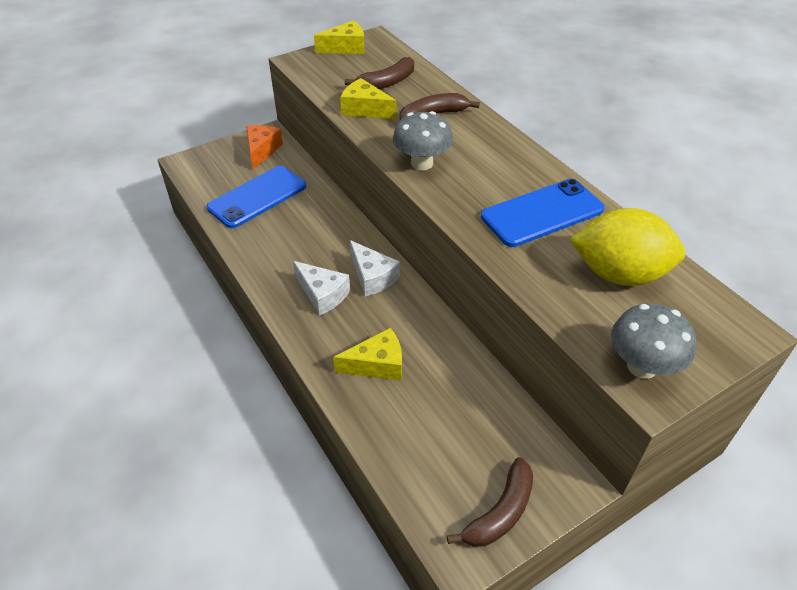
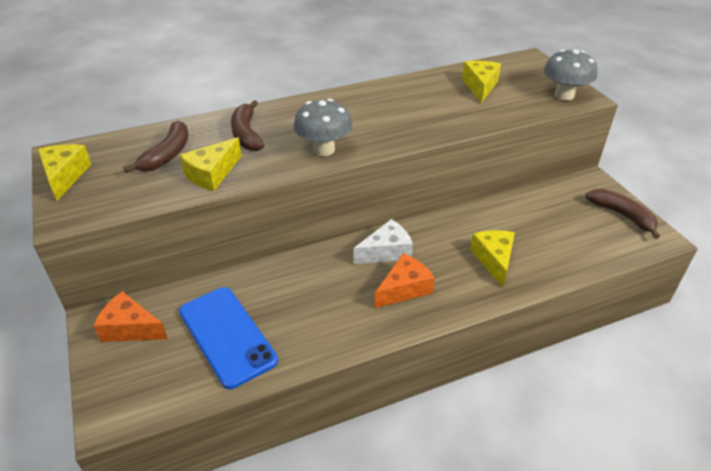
camera: 80 degrees left, 5 degrees down
white cheese [293,261,350,316] -> orange cheese [375,253,435,308]
brown banana [345,57,414,89] -> brown banana turned 45 degrees clockwise [123,121,188,173]
blue phone [481,179,605,247] -> none
yellow lemon [570,208,686,286] -> yellow cheese [462,61,501,103]

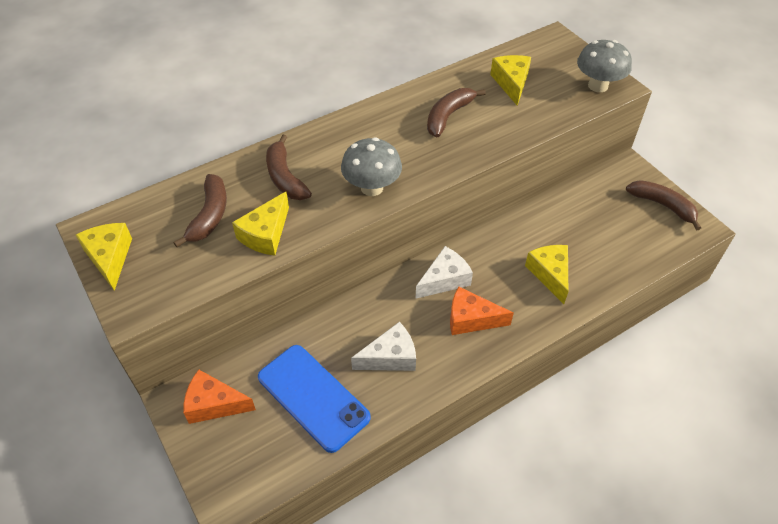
camera: 10 degrees left, 10 degrees up
orange cheese [375,253,435,308] -> orange cheese turned 120 degrees counterclockwise [450,287,514,335]
none -> white cheese [351,322,416,371]
none -> brown banana [427,88,486,137]

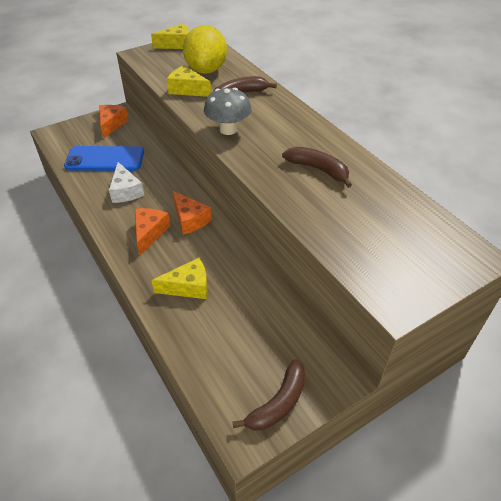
camera: 90 degrees right, 5 degrees down
brown banana [174,174,227,247] -> yellow lemon [183,25,227,74]
blue phone [258,345,371,453] -> blue phone turned 45 degrees clockwise [64,146,144,171]
white cheese [415,246,473,299] -> orange cheese [173,191,212,234]
yellow cheese [490,55,531,106] -> none
grey mushroom [577,40,632,92] -> none

